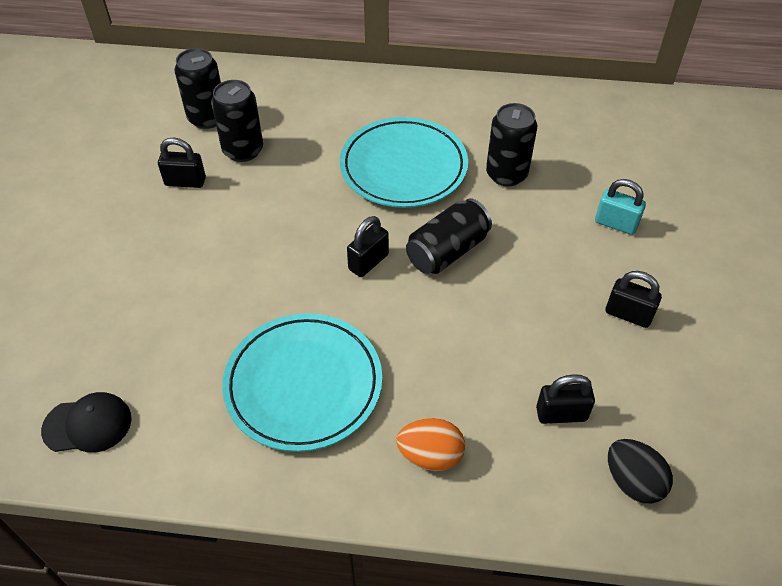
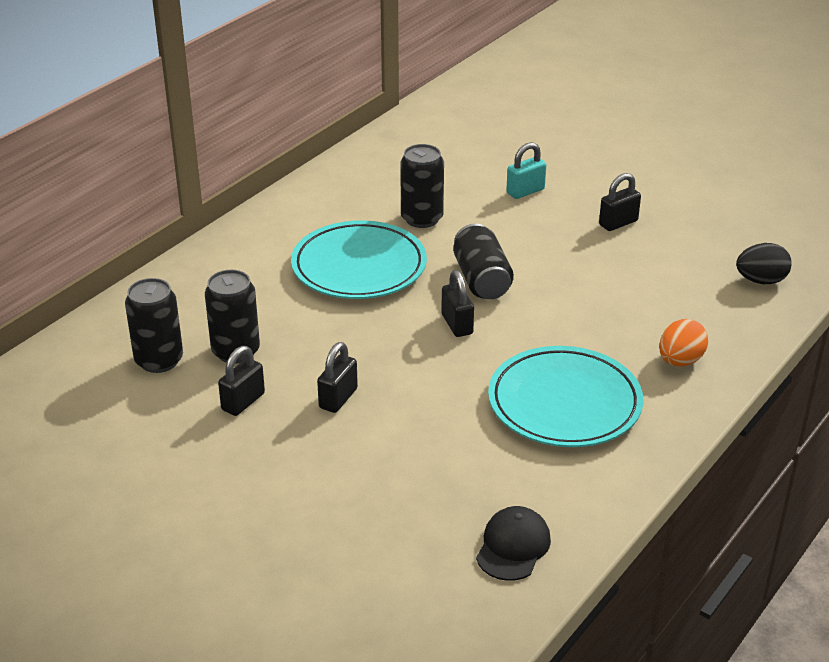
camera: 60 degrees left, 15 degrees down
black padlock [536,374,595,424] -> black padlock moved to [317,342,358,413]

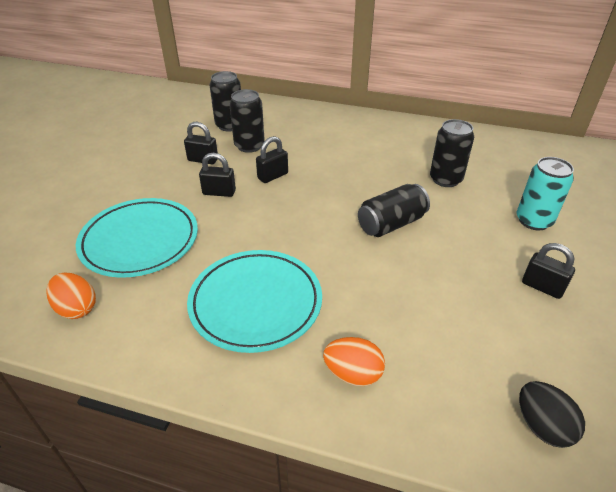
camera: 70 degrees right, 5 degrees up
turquoise plate [291,220,427,299] -> turquoise plate moved to [76,198,198,278]
black padlock [441,270,474,337] -> black padlock moved to [256,136,288,183]
black cap [476,506,551,581] -> orange egg [46,273,96,319]
turquoise padlock [506,142,546,199] -> turquoise can [517,157,574,230]

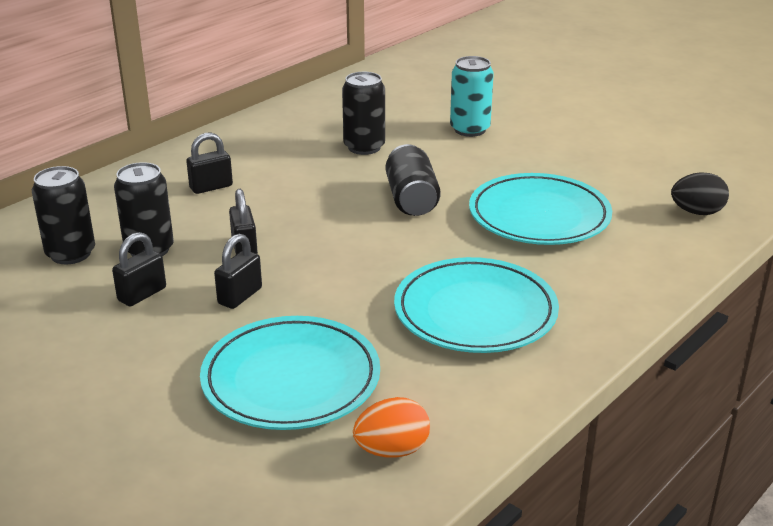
camera: 65 degrees left, 10 degrees down
orange egg [323,337,385,386] -> none
black padlock [522,243,575,299] -> black padlock moved to [186,133,233,194]
none -> turquoise plate [469,173,612,245]

